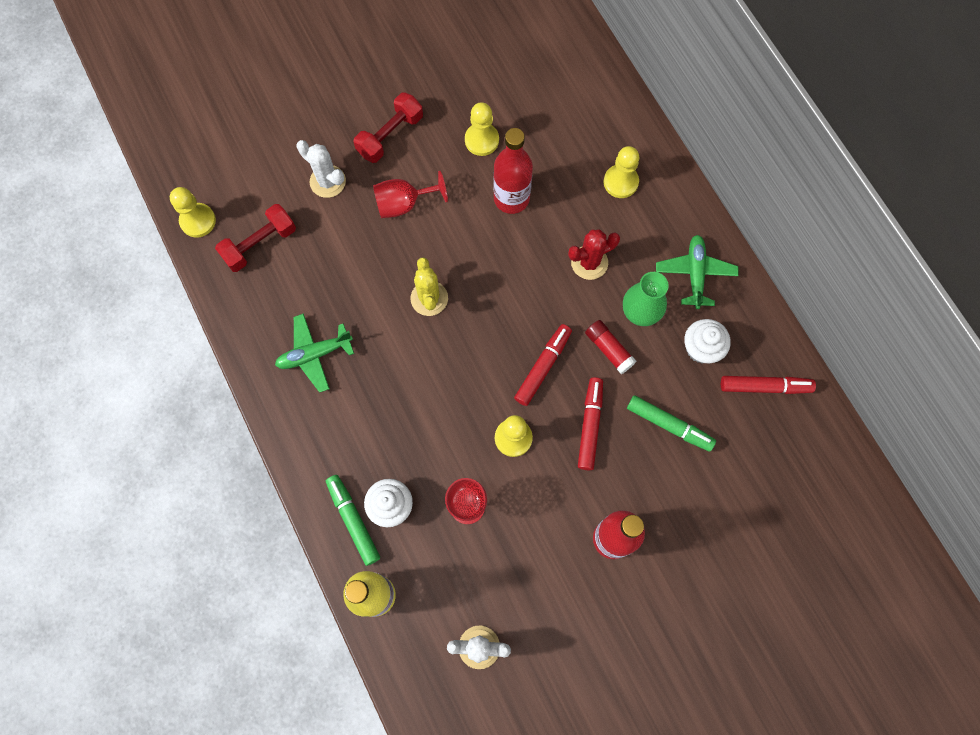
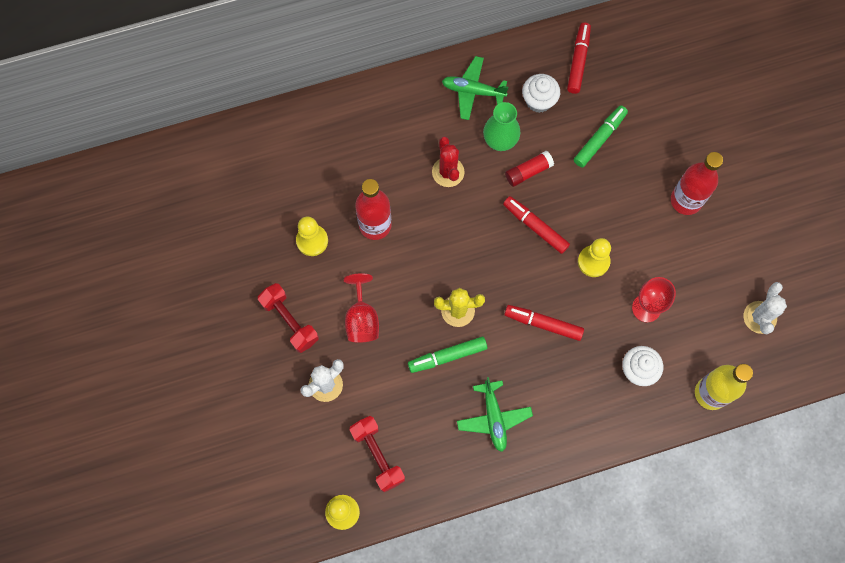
camera: 80 degrees left, 0 degrees up
green marker [326,475,380,566] -> green marker moved to [408,336,487,373]
red marker [578,377,603,470] -> red marker moved to [504,305,584,341]
yellow pawn [604,146,639,198] -> none

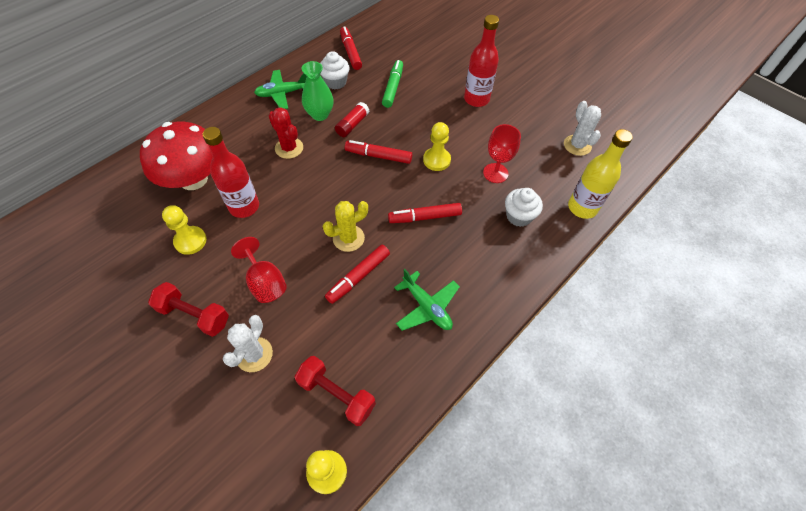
camera: 30 degrees left, 15 degrees down
green marker [408,336,487,373] -> red marker [325,245,390,304]
none -> red mushroom [140,122,213,190]

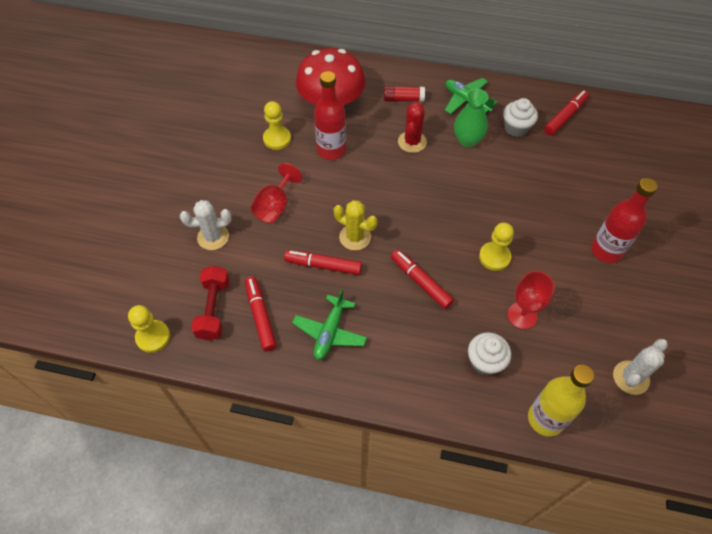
camera: 60 degrees right, 0 degrees up
red dumbbell [148,282,229,337] -> none
red glue stick [335,102,370,137] -> red glue stick moved to [384,86,425,102]
red marker [345,140,412,164] -> red marker moved to [245,277,277,351]
green marker [382,60,403,108] -> none

